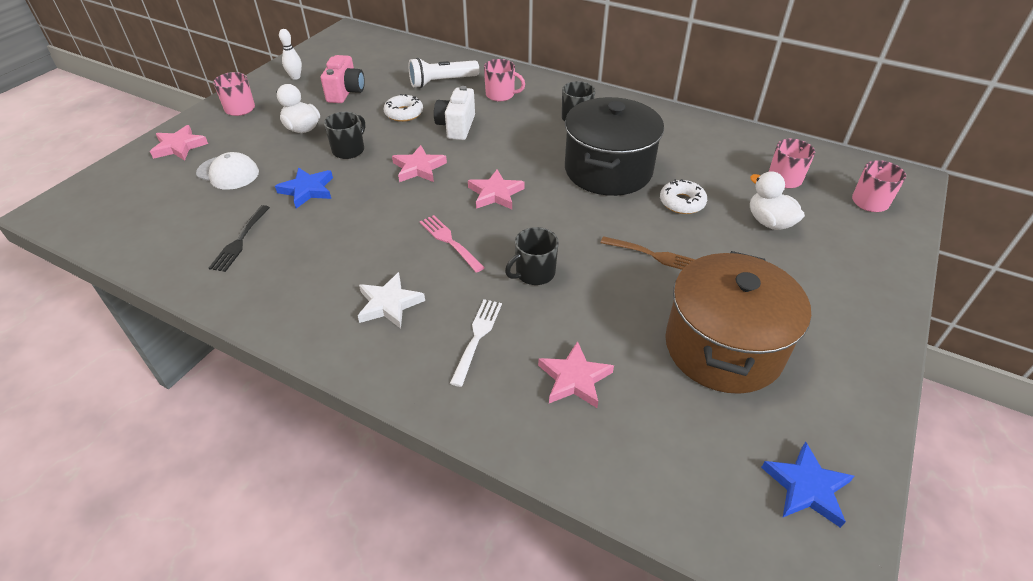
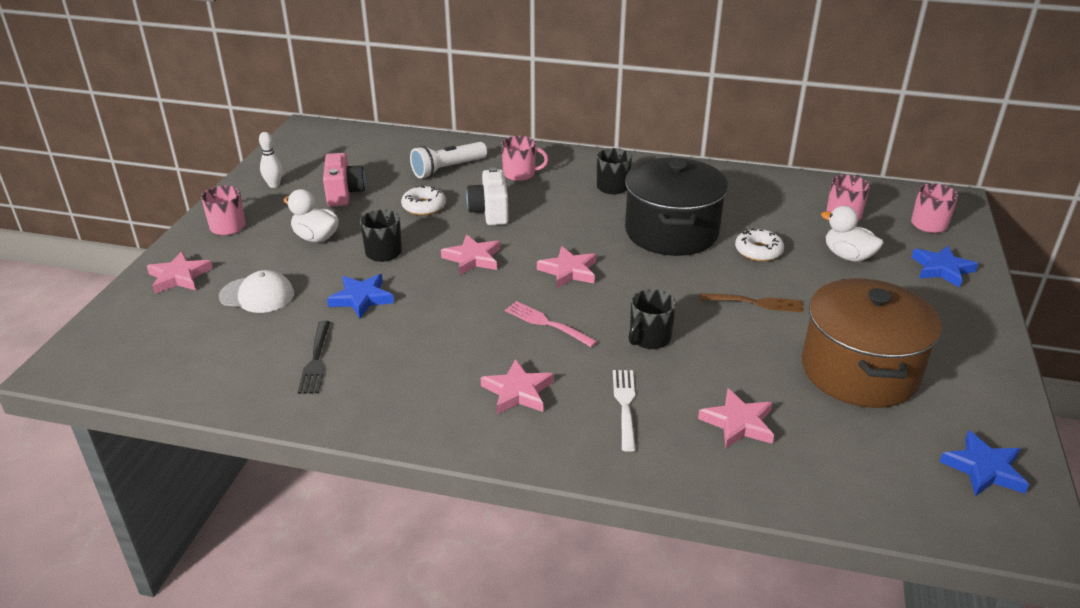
camera: 15 degrees left, 10 degrees down
white star [358,272,425,329] -> pink star [481,359,554,414]
none -> blue star [911,246,978,288]

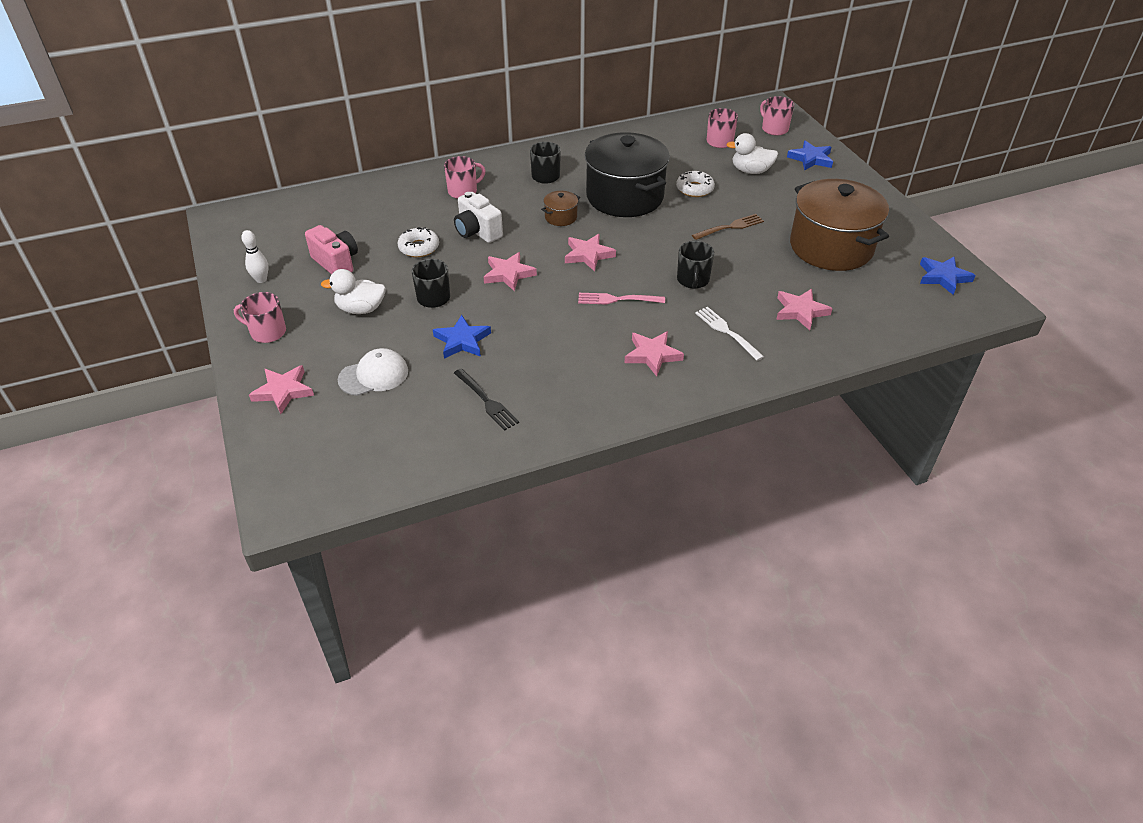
camera: 35 degrees left, 10 degrees up
white flashlight [410,142,487,178] -> none
none -> brown pot [541,191,580,226]

